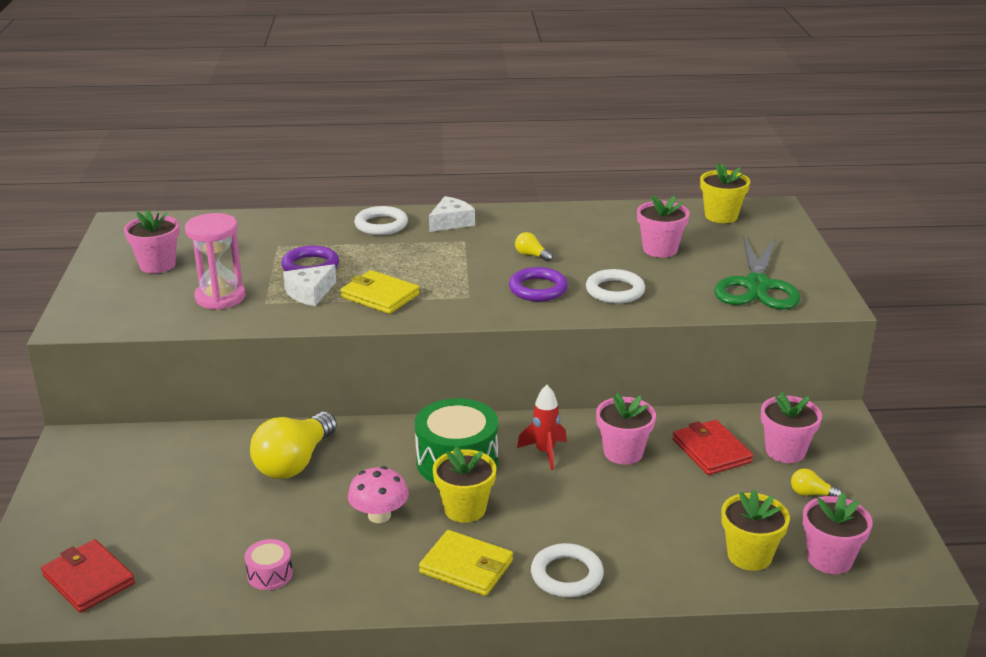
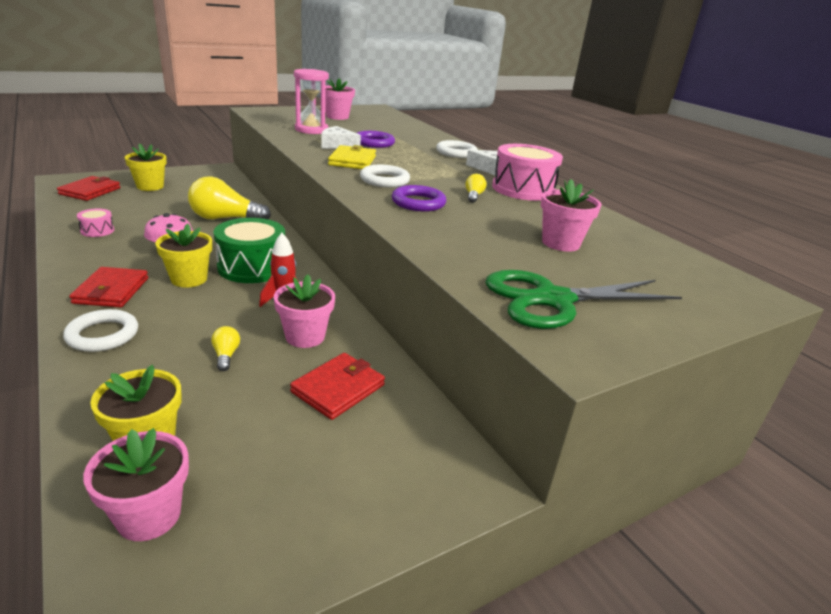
camera: 60 degrees right, 0 degrees up
yellow wallet [419,530,513,596] -> red wallet [69,267,148,307]
white ring [586,269,645,304] -> white ring moved to [360,165,410,187]
yellow flower pot [700,163,750,223] -> yellow flower pot moved to [125,143,167,191]
pink flower pot [761,392,822,463] -> none
yellow light bulb [791,468,843,497] -> yellow light bulb moved to [211,326,240,371]
none -> pink drum [492,144,563,201]

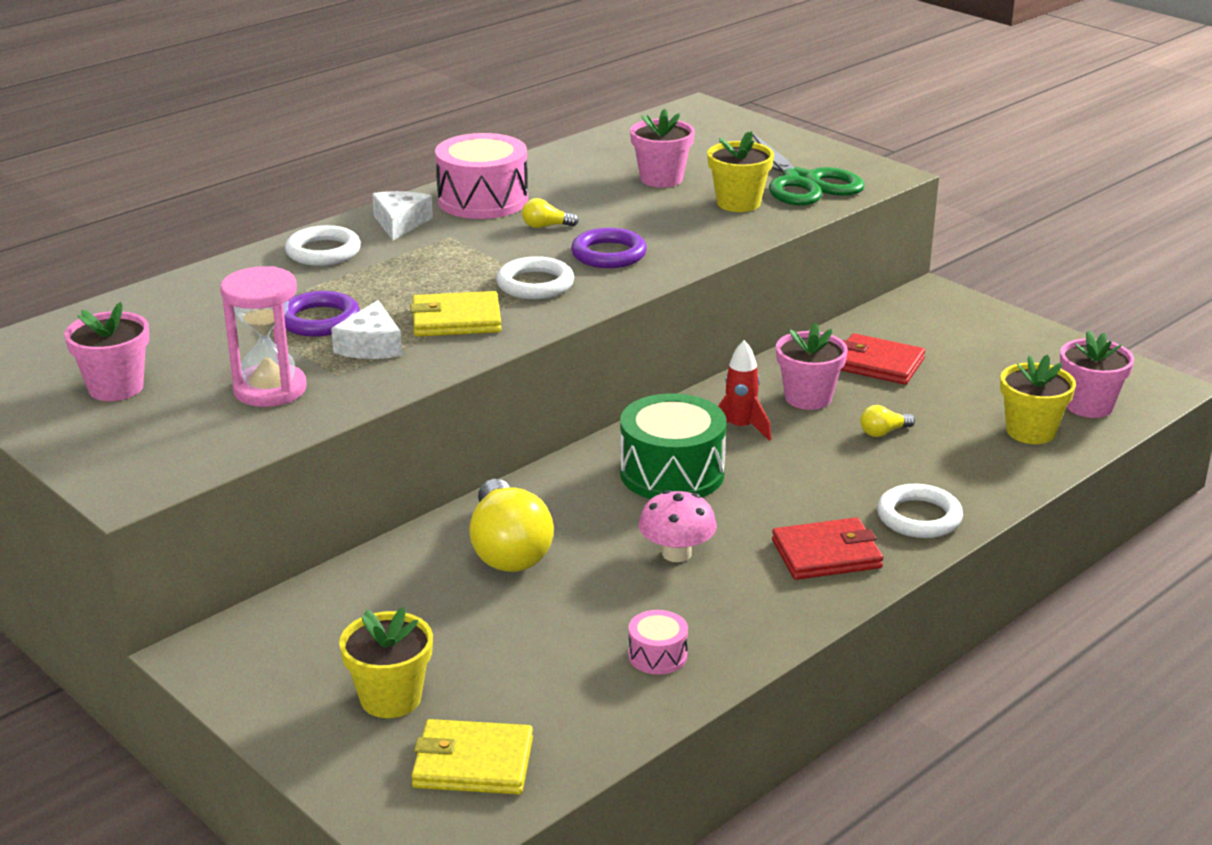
camera: 100 degrees left, 0 degrees up
red wallet [57,176,120,201] -> yellow wallet [411,719,533,794]
yellow flower pot [155,224,212,288] -> yellow flower pot moved to [707,131,774,212]

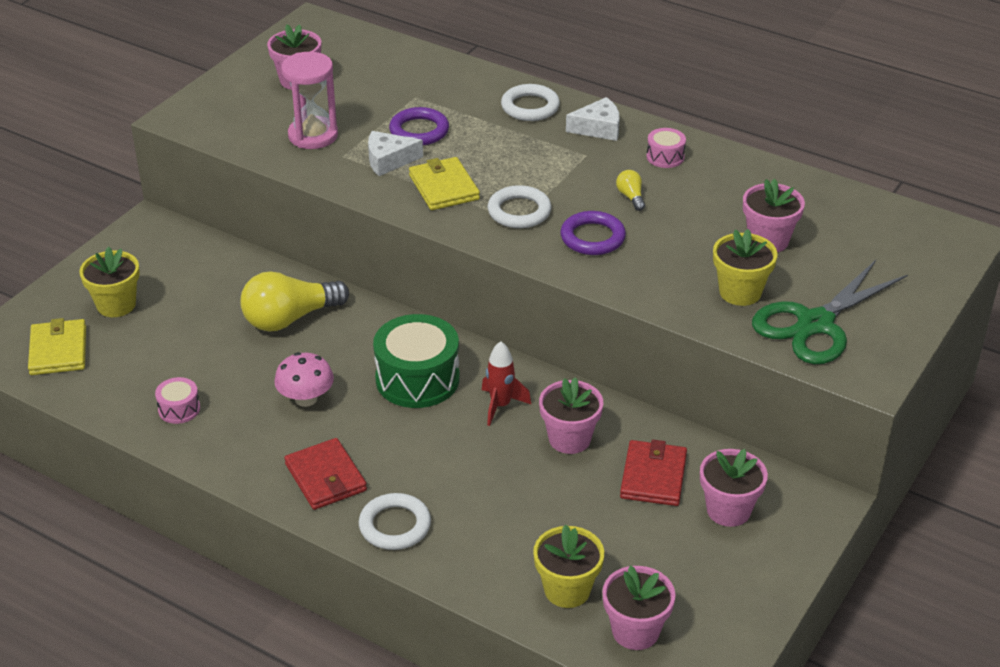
camera: 75 degrees right, 10 degrees up
pink drum [435,133,528,219] -> pink drum [647,128,686,168], size x0.48
yellow light bulb [860,405,915,437] -> none
none -> pink flower pot [700,449,768,527]

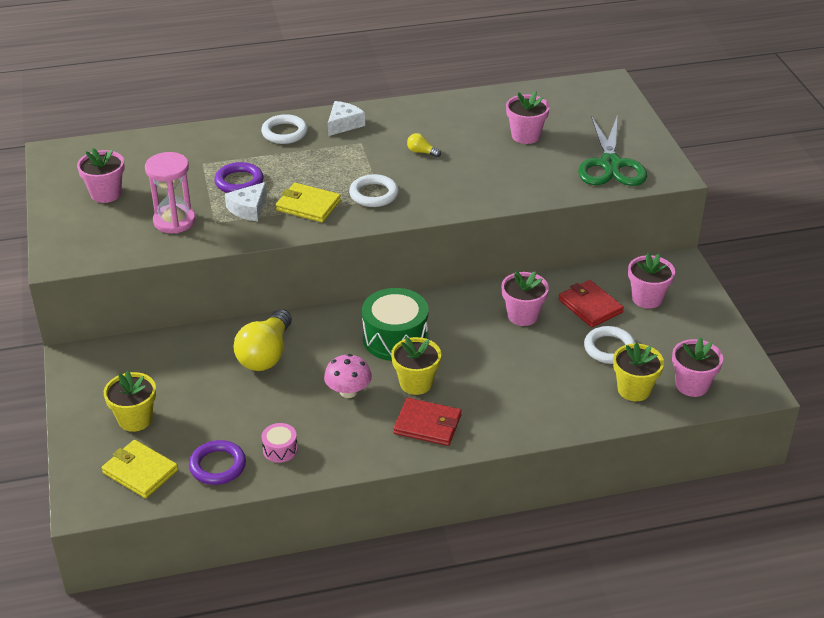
camera: 45 degrees left, 0 degrees up
white ring [359,493,431,550] -> white ring moved to [584,326,636,364]
red rocket [482,341,531,426] -> none
purple ring [560,211,626,255] -> purple ring moved to [189,440,246,485]
pink drum [647,128,686,168] -> none
yellow flower pot [713,229,778,306] -> yellow flower pot moved to [391,337,441,395]

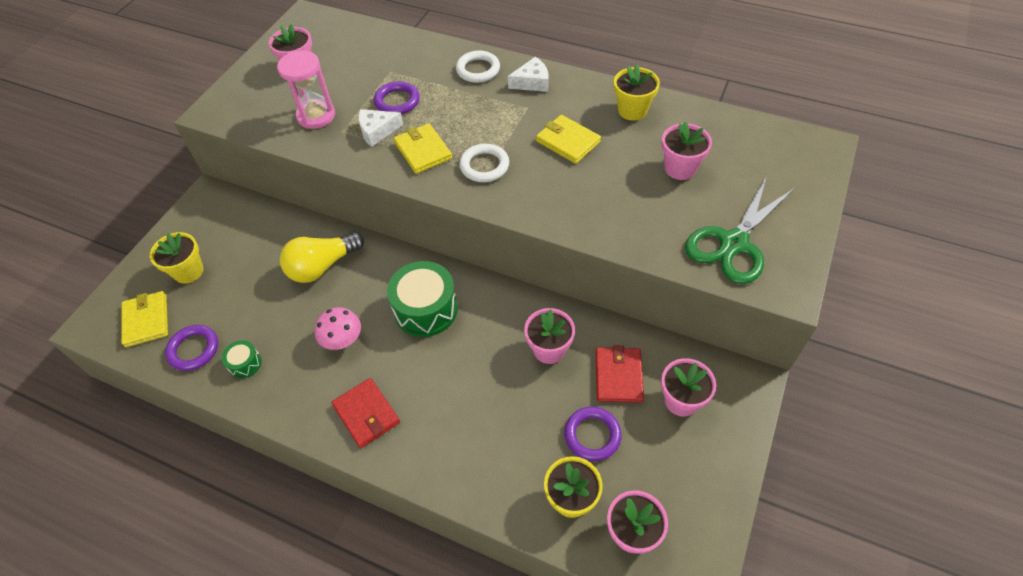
camera: 40 degrees right, 15 degrees up
pink drum [261,423,298,463] -> green drum [222,340,262,378]
yellow flower pot [391,337,441,395] -> yellow flower pot moved to [614,64,660,121]
yellow light bulb [407,133,441,157] -> yellow wallet [536,115,601,164]
white ring [584,326,636,364] -> purple ring [564,407,622,461]

